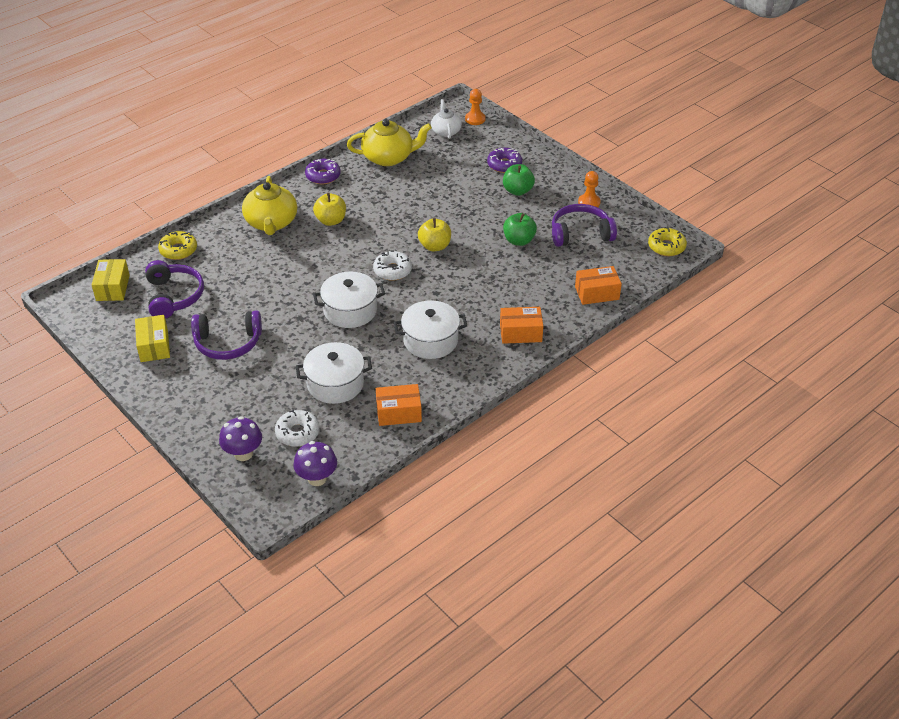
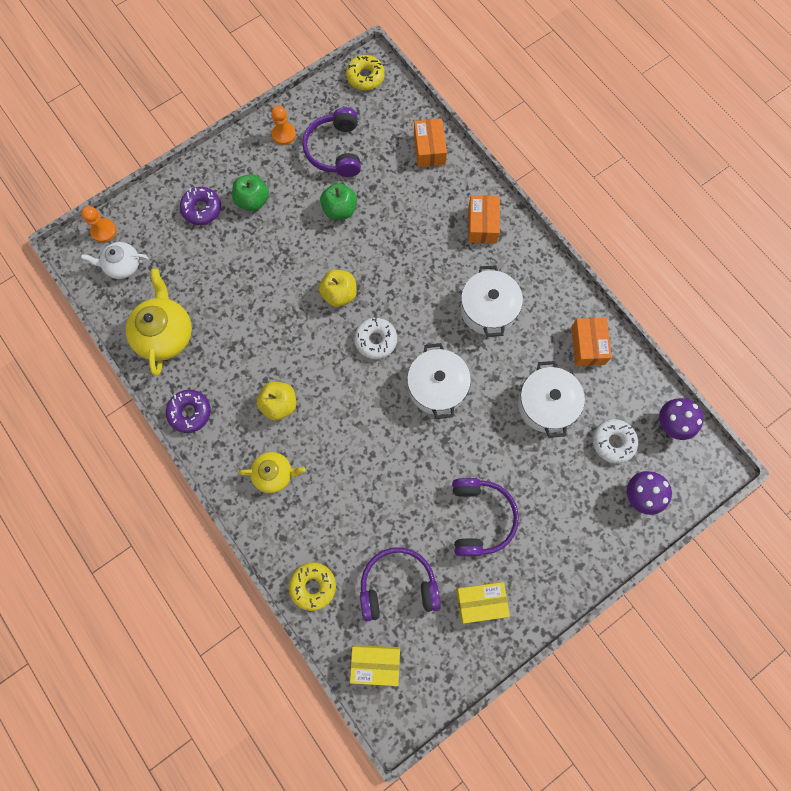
camera: 85 degrees left, 30 degrees up
yellow teapot [242,176,297,235] -> yellow teapot [239,452,306,493], size x0.62

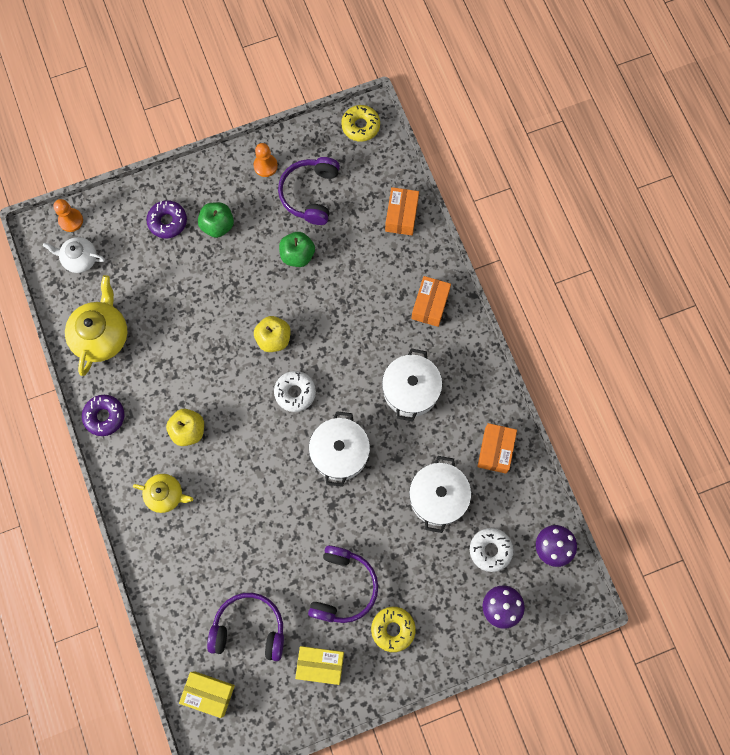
camera: 15 degrees right, 0 degrees up
yellow donut [289,562,336,611] -> yellow donut moved to [371,607,416,652]

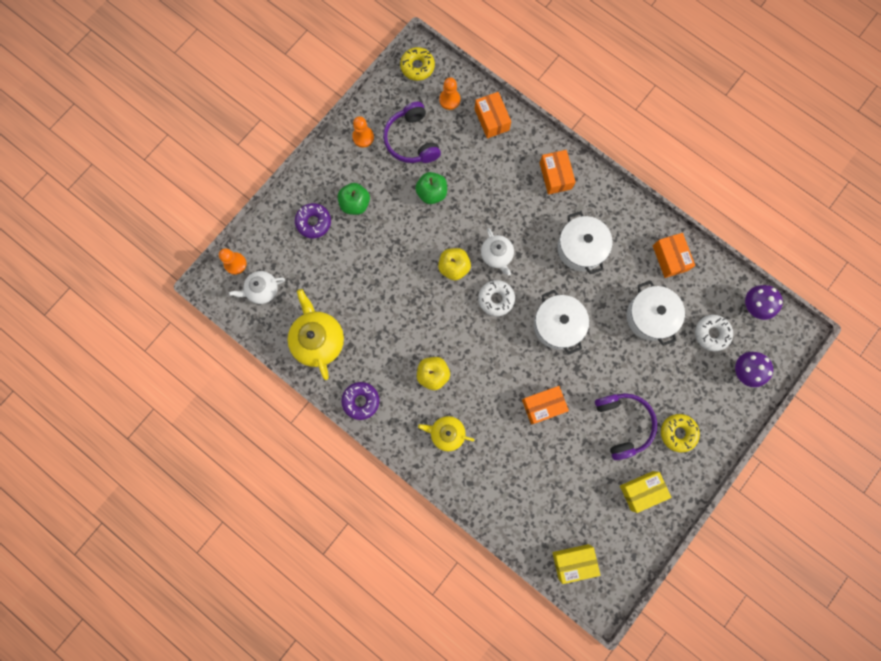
camera: 30 degrees left, 5 degrees up
yellow teapot [133,474,193,513] -> yellow teapot turned 150 degrees counterclockwise [418,416,474,451]
purple headphones [207,593,284,661] -> none
none -> orange pawn [439,77,460,110]
none -> white teapot [481,228,514,276]
none -> orange box [522,386,569,424]

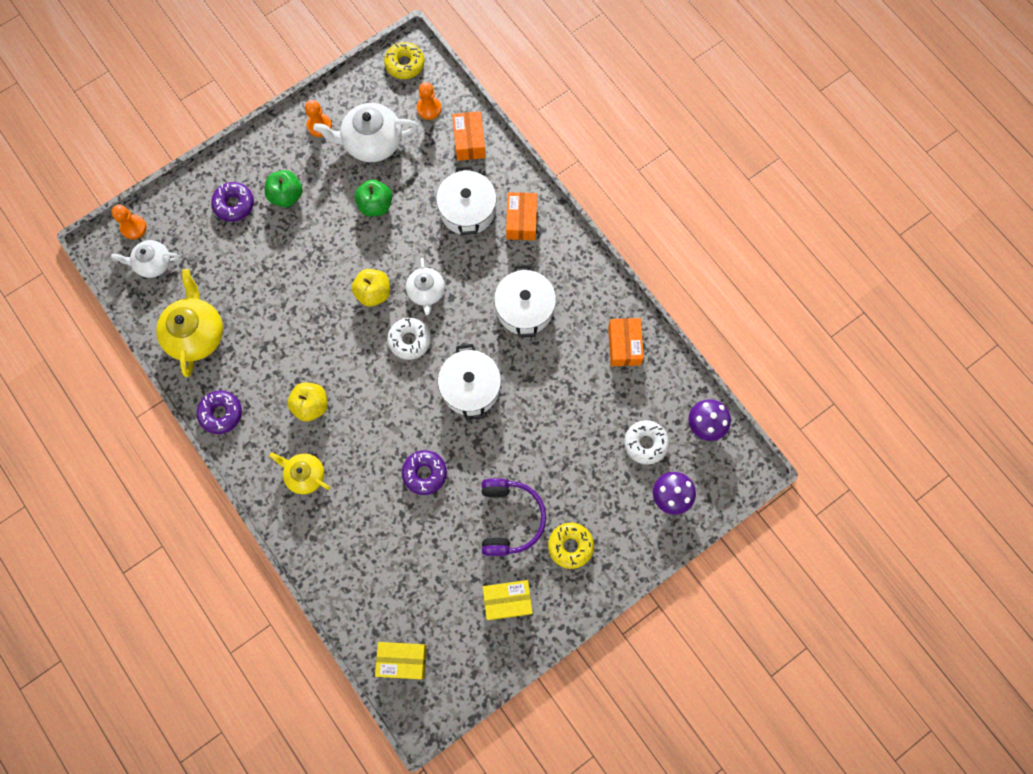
camera: 15 degrees right, 5 degrees down
purple headphones [383,102,441,163] -> white teapot [313,103,418,162]
orange box [522,386,569,424] -> purple donut [402,450,447,495]
white pot [626,281,685,346] -> white pot moved to [436,166,497,235]

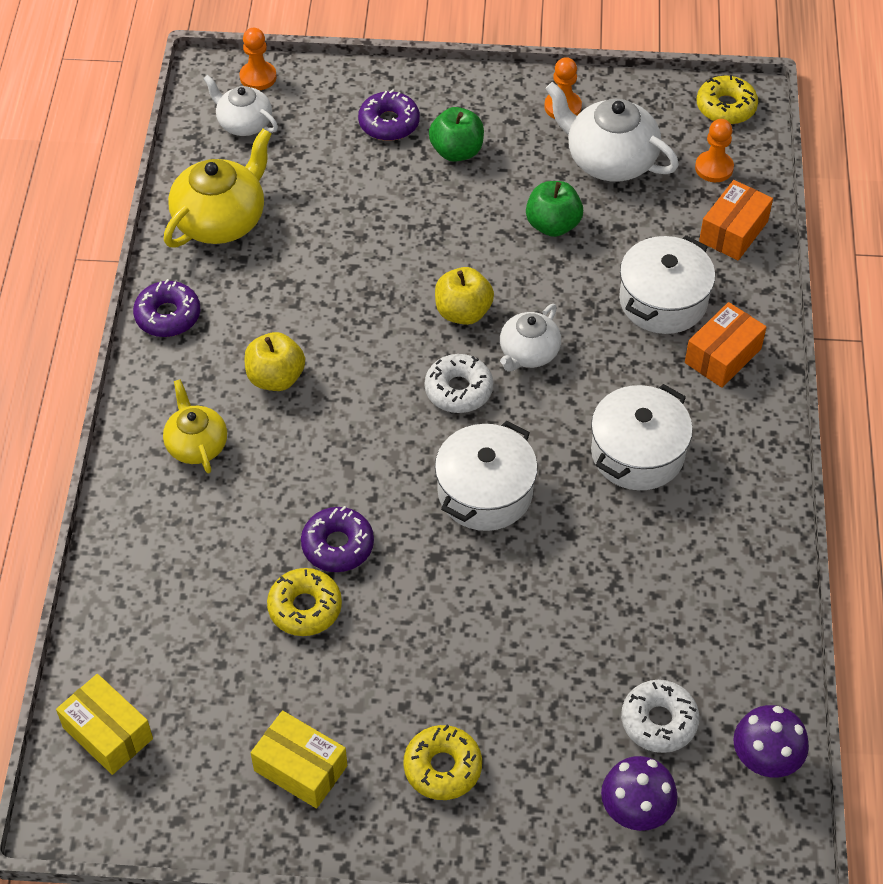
camera: 40 degrees right, 20 degrees down
purple headphones [481,478,546,556] -> none
orange box [608,318,644,366] -> none
none -> yellow donut [267,568,342,636]

